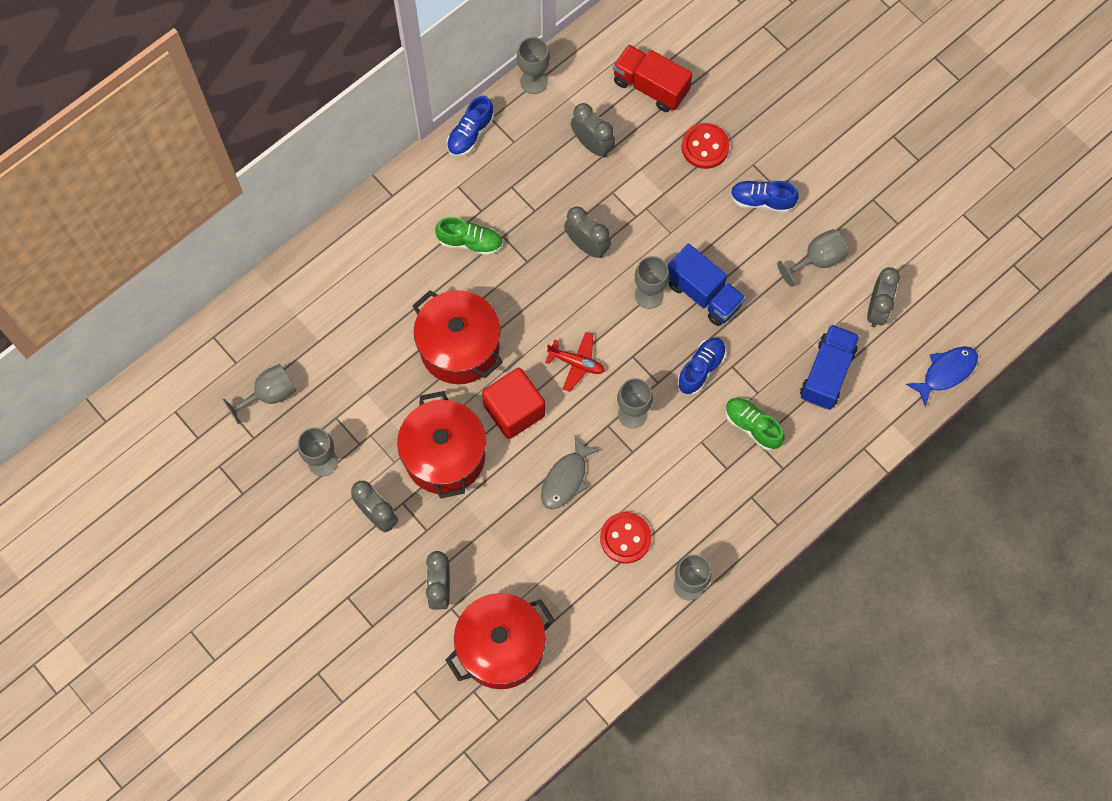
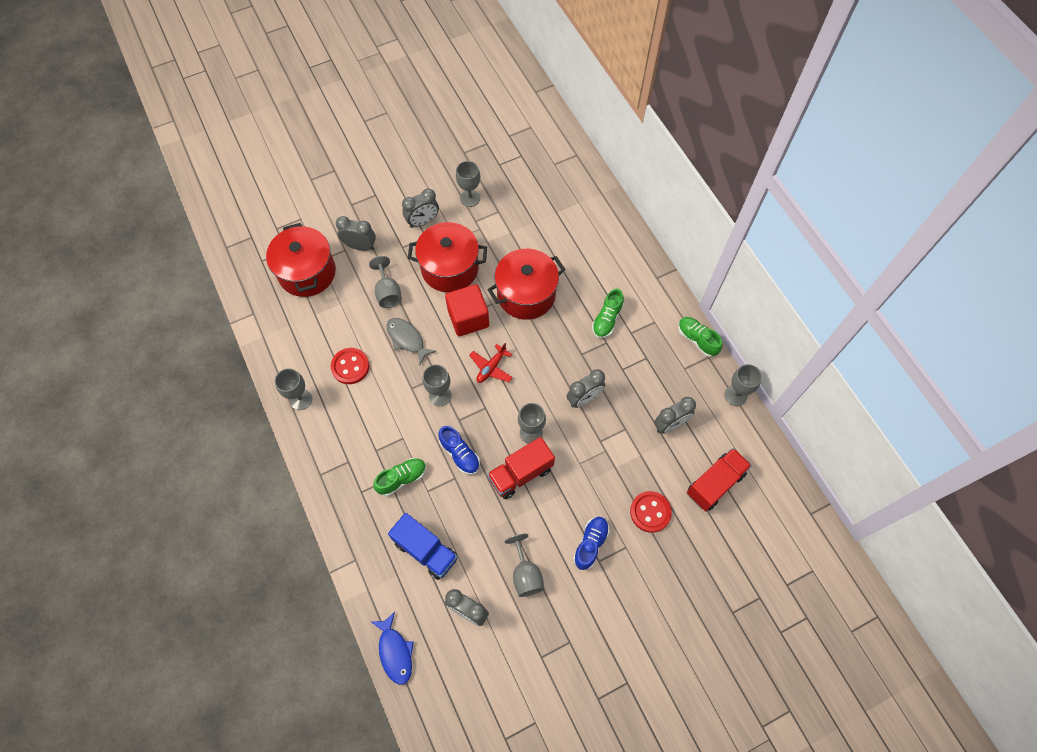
camera: 105 degrees right, 5 degrees down
grey goblet [223,364,296,424] -> grey goblet moved to [369,256,402,308]
blue shoe [447,96,494,157] -> green shoe [678,317,722,357]
blue truck [668,244,746,326] -> red truck [487,437,555,499]

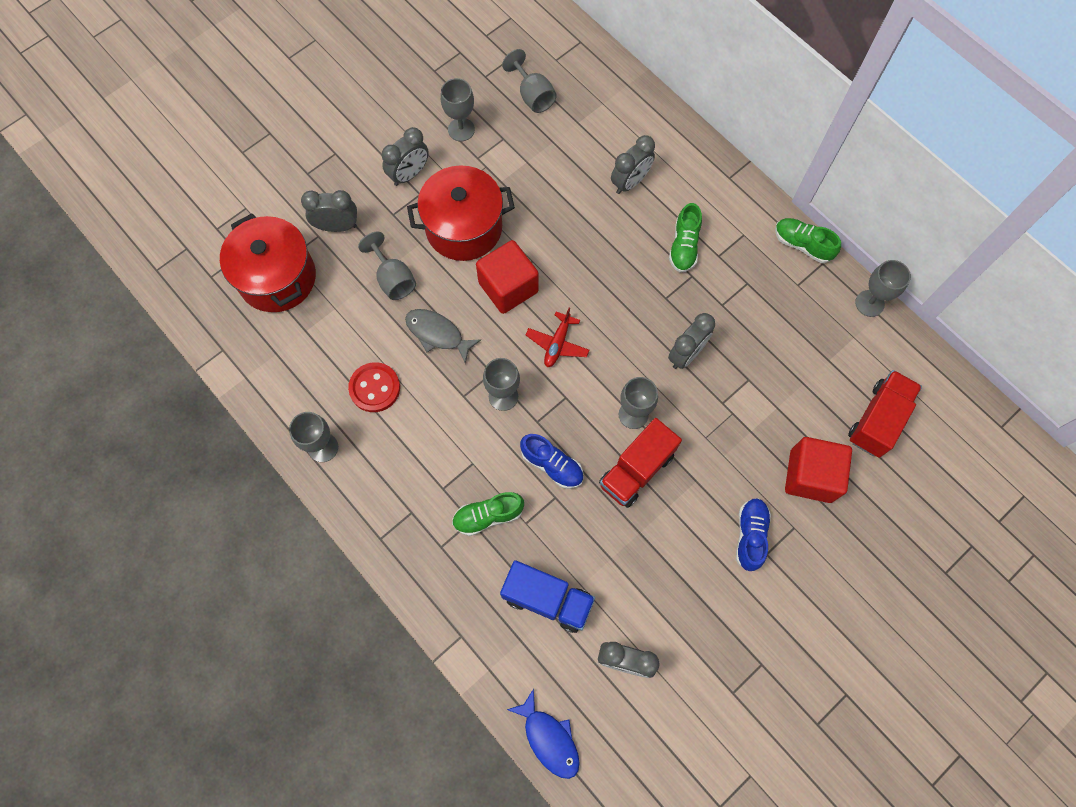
camera: 15 degrees left, 5 degrees up
green shoe [373,458,426,496] -> green shoe turned 150 degrees counterclockwise [452,492,524,536]
red pot [488,249,565,320] -> none
grey goblet [505,534,544,597] -> grey goblet moved to [502,49,557,113]
red button [630,491,672,533] -> red cube [785,437,852,503]
grey clock [654,397,696,434] -> grey clock moved to [611,135,655,194]

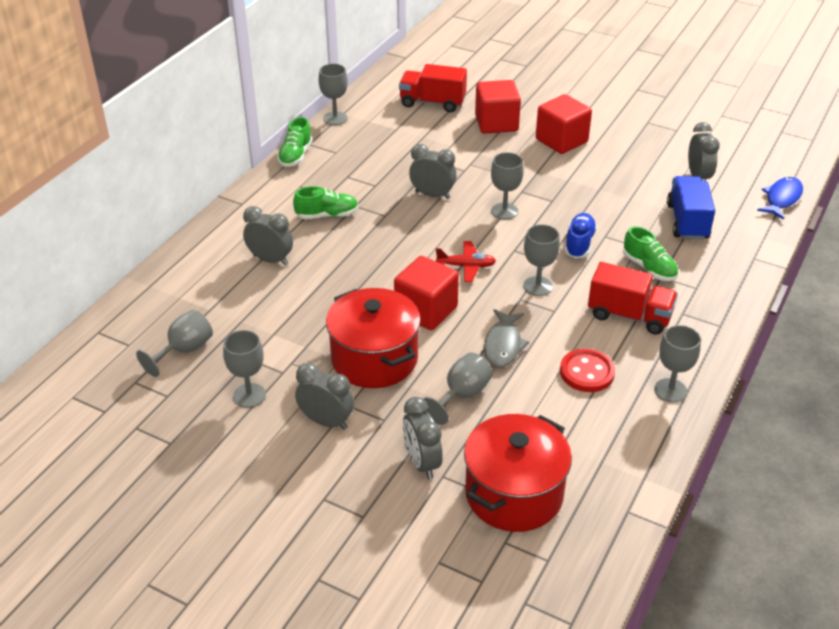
camera: 110 degrees left, 30 degrees down
red truck [599,418,682,508] -> red truck moved to [588,262,678,335]
blue shoe [736,498,771,571] -> red cube [536,94,592,154]

